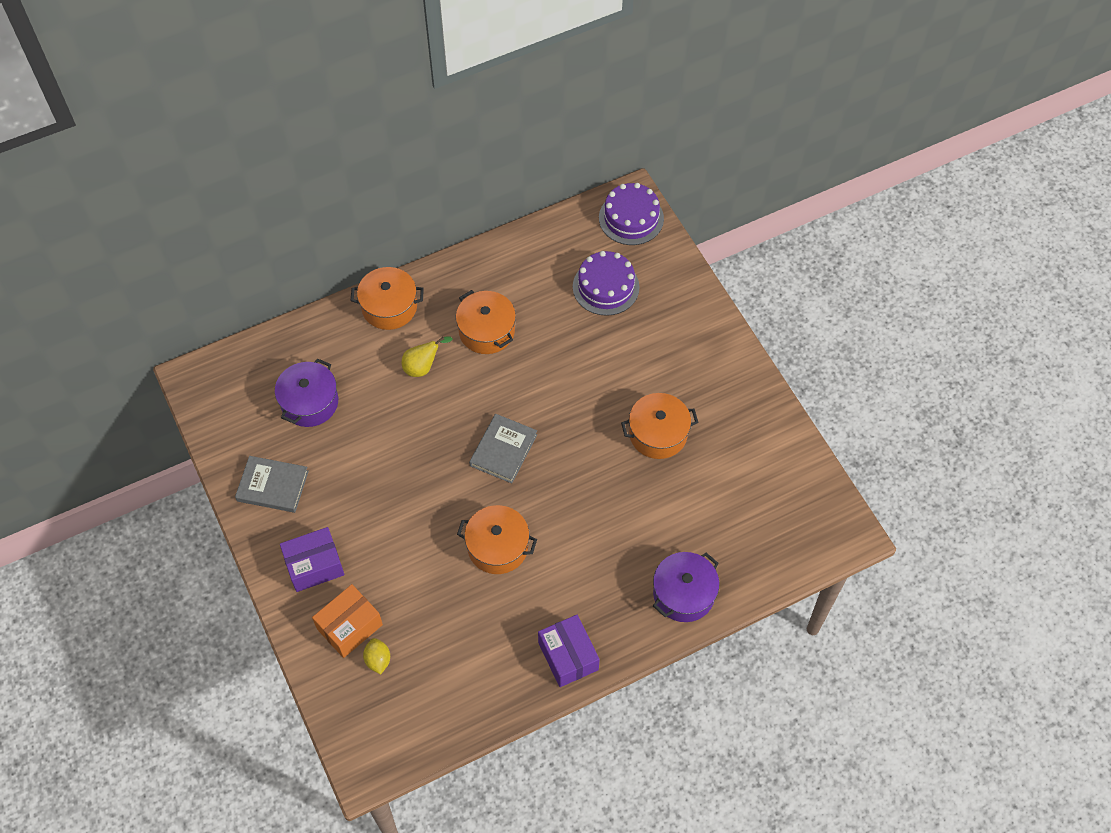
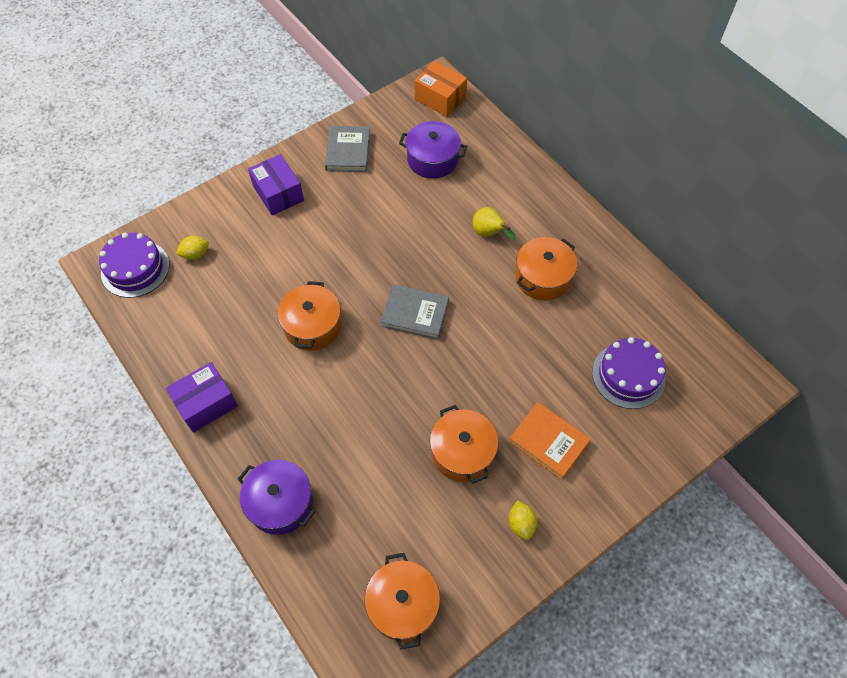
camera: 80 degrees right, 0 degrees up
orange box [312,584,383,658] -> orange box moved to [414,61,467,117]
orange pot [351,267,424,330] -> orange pot moved to [364,553,440,650]
purple cake [599,183,664,245] -> purple cake moved to [99,233,169,298]
none -> orange book [509,402,591,480]
none -> yellow lemon [509,500,537,540]

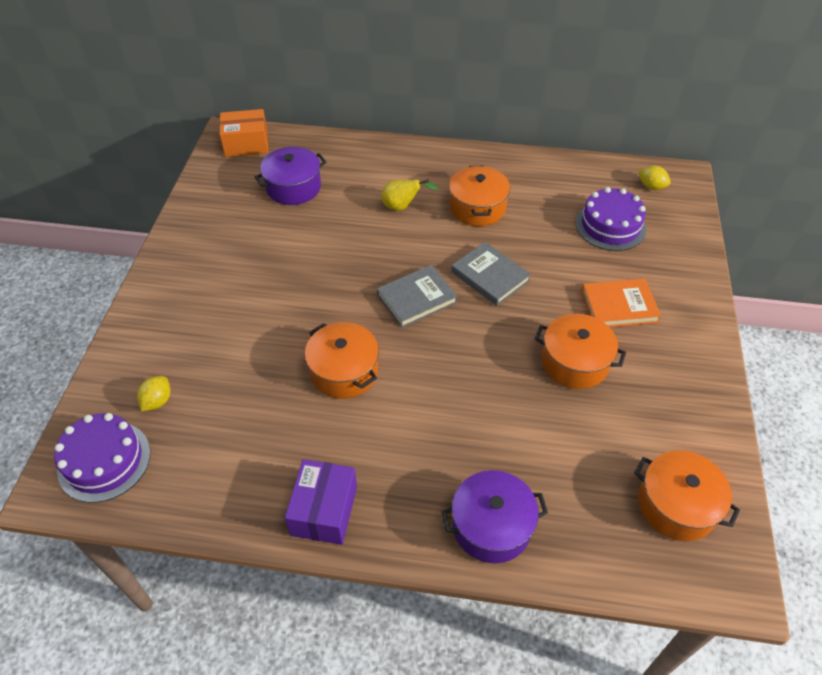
camera: 45 degrees left, 10 degrees down
purple box [248,154,304,216] -> none
grey book [325,126,370,172] -> grey book moved to [451,242,531,306]
yellow lemon [509,500,537,540] -> yellow lemon moved to [638,166,671,190]

